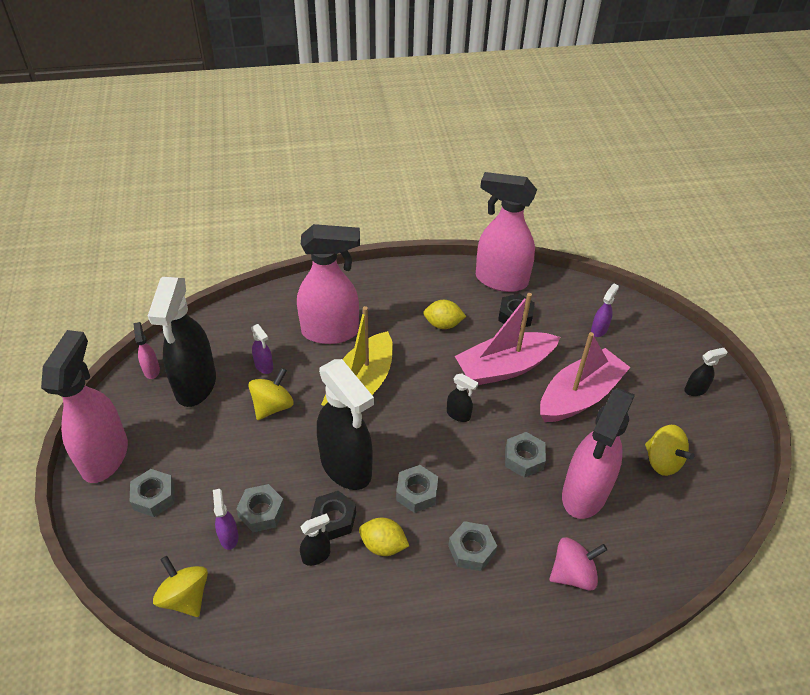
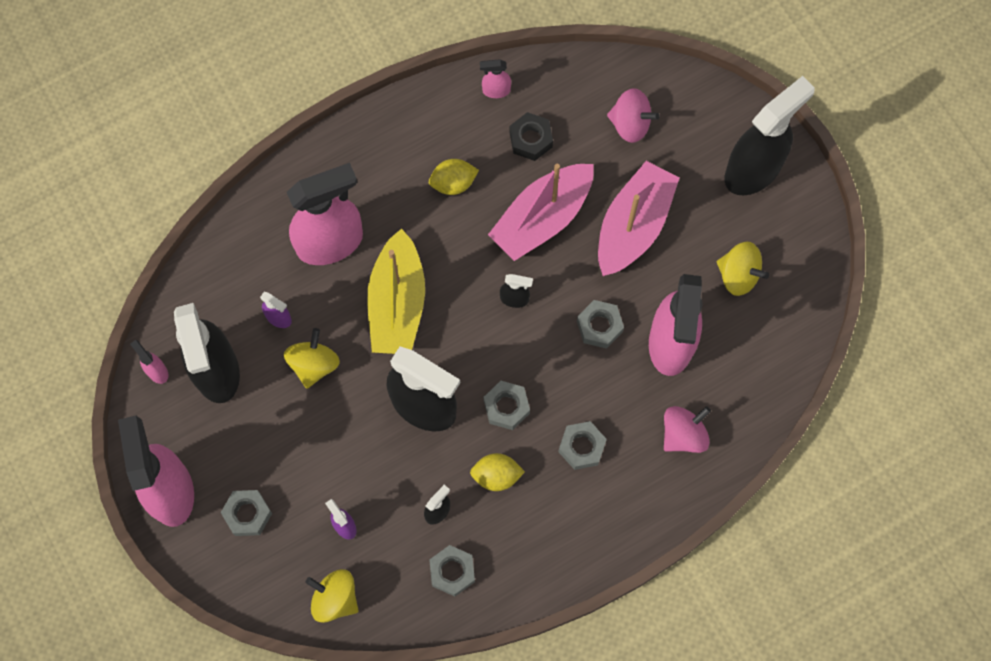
camera: 20 degrees left, 25 degrees up
grey nut [236,484,285,532] -> grey nut moved to [429,545,475,597]
black nut [311,491,356,540] -> none
pink spray bottle [476,172,537,292] -> pink spray bottle [480,59,511,98], size x0.42
purple spray bottle [591,283,619,337] -> pink spinning top [607,88,660,143]
black spray bottle [684,348,727,396] -> black spray bottle [724,76,815,195], size x2.40

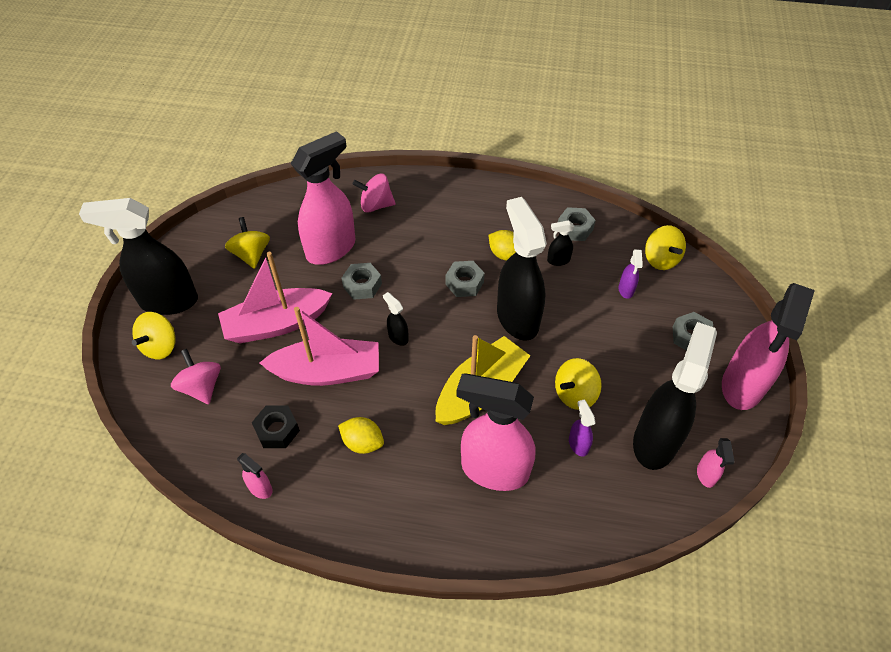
camera: 140 degrees left, 20 degrees down
grey nut [558,421,607,470] -> none
none -> yellow spinning top [132,312,176,359]

